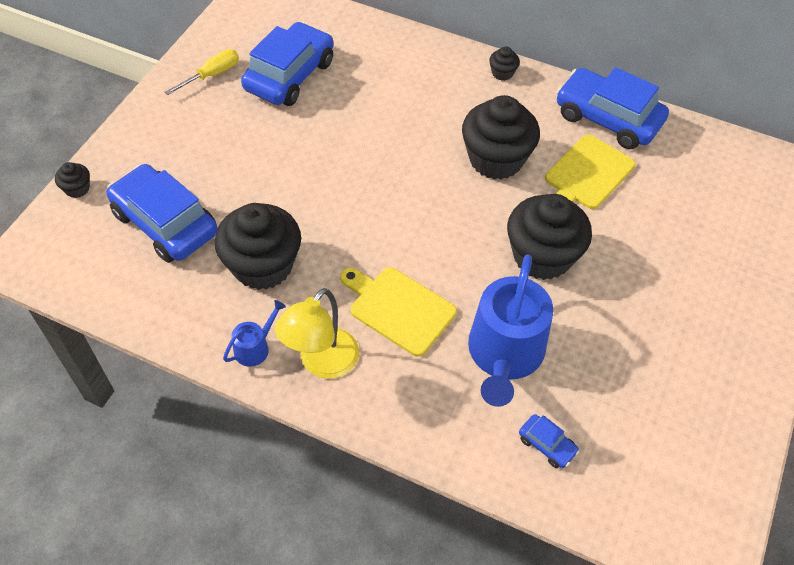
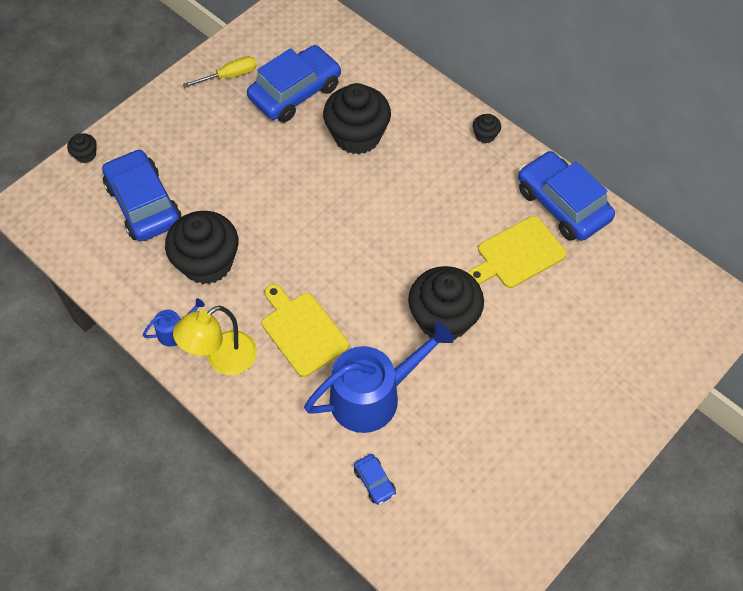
camera: 20 degrees right, 5 degrees up
black cupcake [462,95,540,180] -> black cupcake moved to [323,83,391,154]
blue watering can [468,254,553,407] -> blue watering can turned 150 degrees counterclockwise [304,322,454,433]

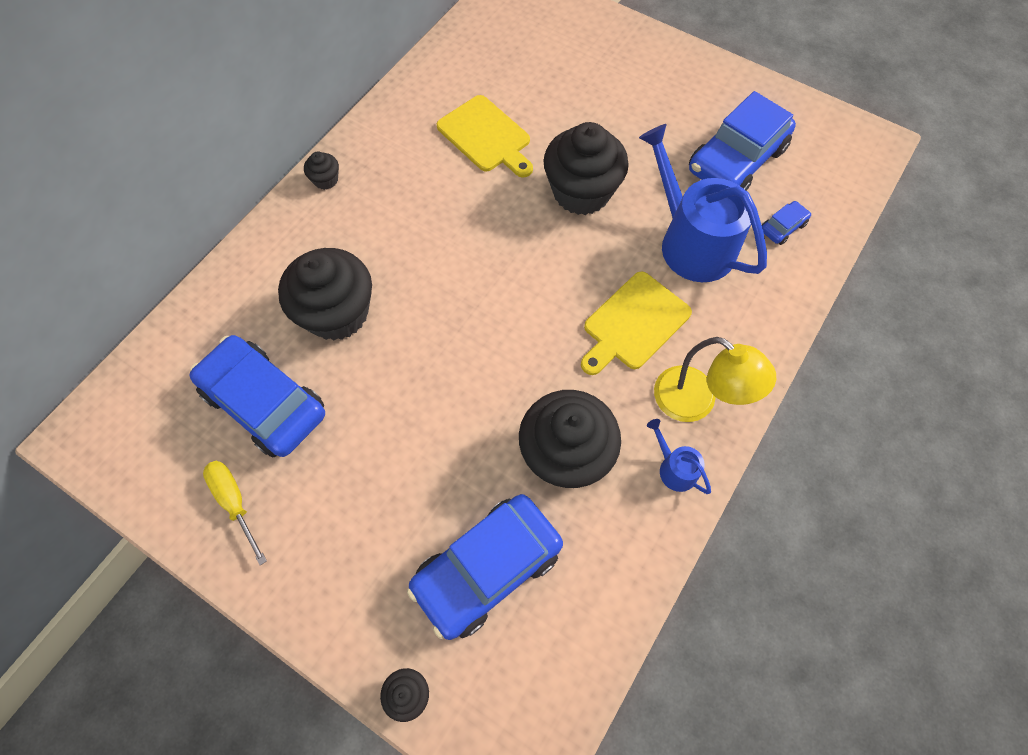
camera: 100 degrees left, 5 degrees up
blue car [518,151,615,241] -> blue car moved to [689,91,796,191]

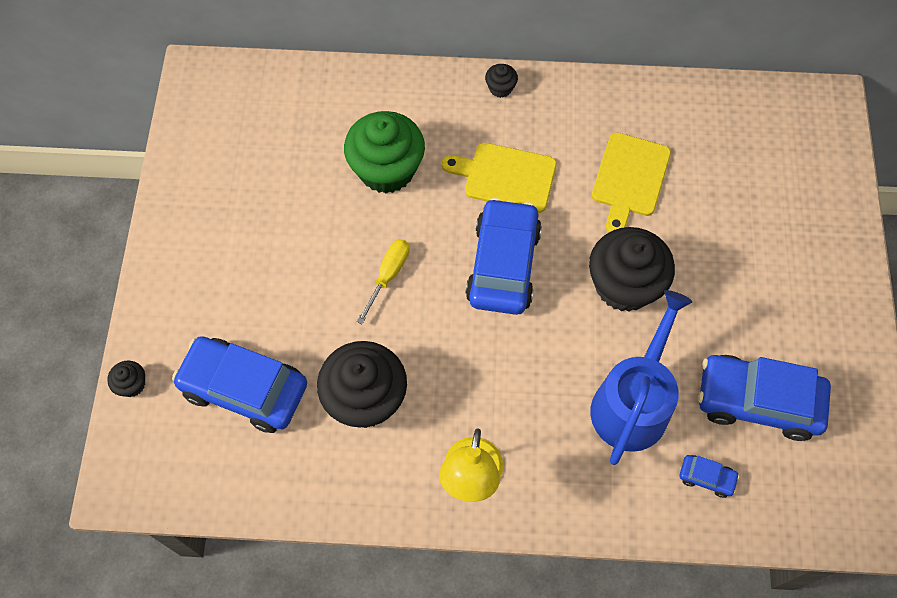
camera: 60 degrees right, 0 degrees up
blue car [190,335,325,458] -> blue car moved to [466,198,542,315]
yellow screwdriver [203,461,267,565] -> yellow screwdriver moved to [356,239,410,324]
black cupcake [278,248,372,341] -> green cupcake [344,111,425,194]
yellow cutting board [581,272,692,375] -> yellow cutting board moved to [442,143,557,213]
blue watering can [647,419,711,494] -> none

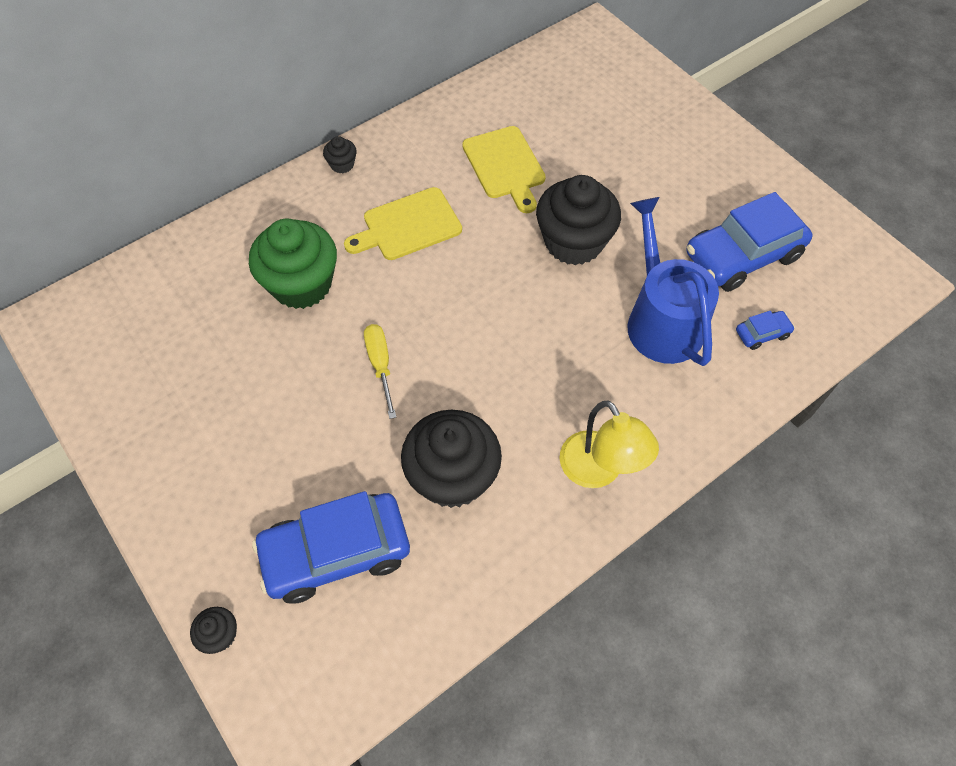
camera: 40 degrees left, 5 degrees down
blue car [466,198,542,315] -> none

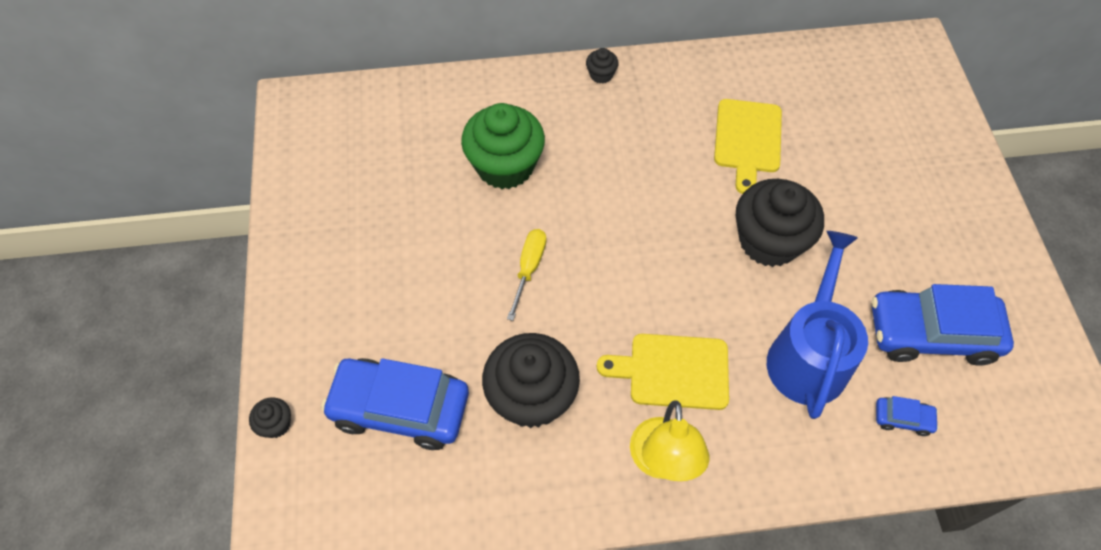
camera: 30 degrees right, 0 degrees up
yellow cutting board [344,187,462,260] -> yellow cutting board moved to [597,334,729,410]

